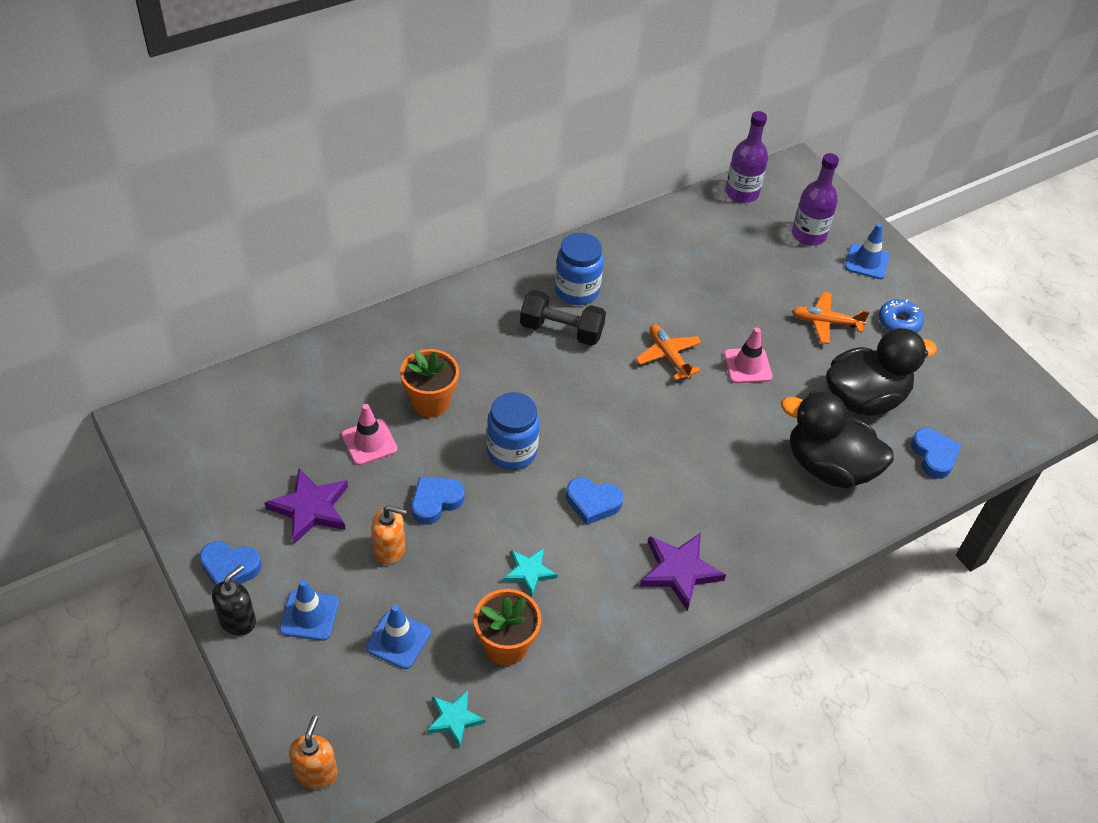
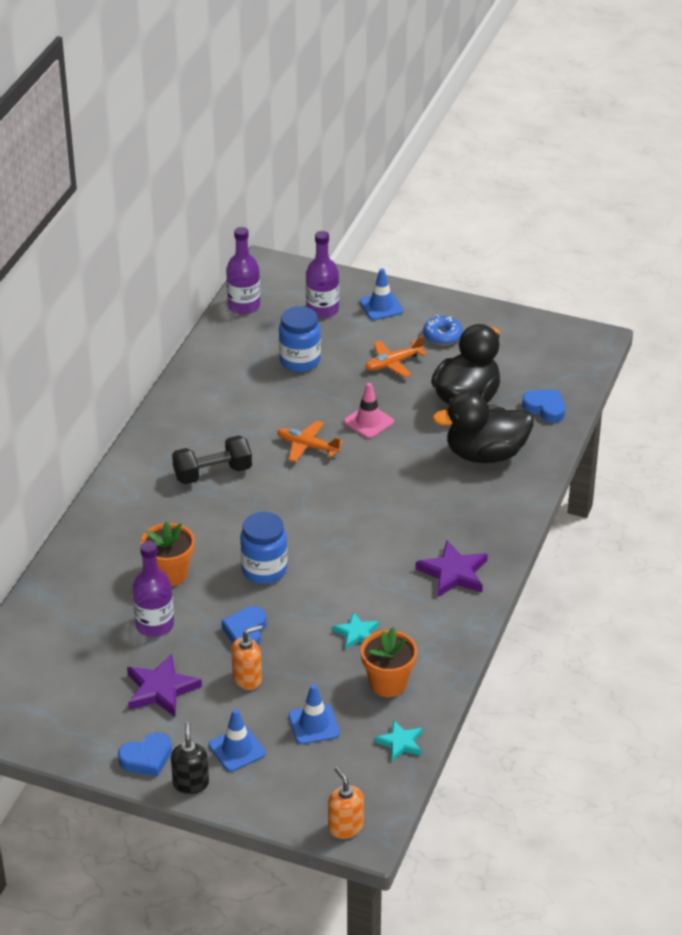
camera: 35 degrees left, 10 degrees down
pink traffic cone [341,404,397,465] -> purple bottle [132,541,174,637]
blue jar [555,233,603,305] -> blue jar moved to [279,306,321,372]
blue heart [566,477,623,525] -> none

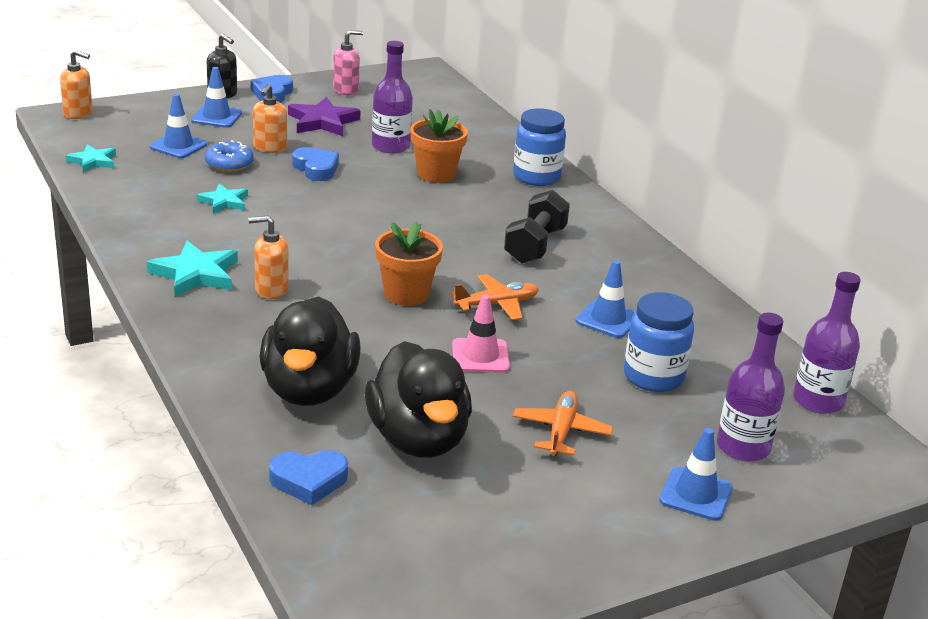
camera: 130 degrees right, 10 degrees down
blue jar [240,512,287,584] -> blue jar moved to [513,108,566,186]
orange flower pot [361,627,417,697] -> orange flower pot moved to [375,221,443,306]
purple star [416,541,488,598] -> turquoise star [147,241,238,297]
blue donut [423,315,463,345] -> blue donut moved to [205,140,254,172]
black duck [432,391,534,463] -> black duck turned 150 degrees clockwise [259,296,361,406]
none -> orange soap dispenser [249,215,288,299]
none -> pink soap dispenser [333,30,363,95]
none -> blue traffic cone [576,260,635,338]

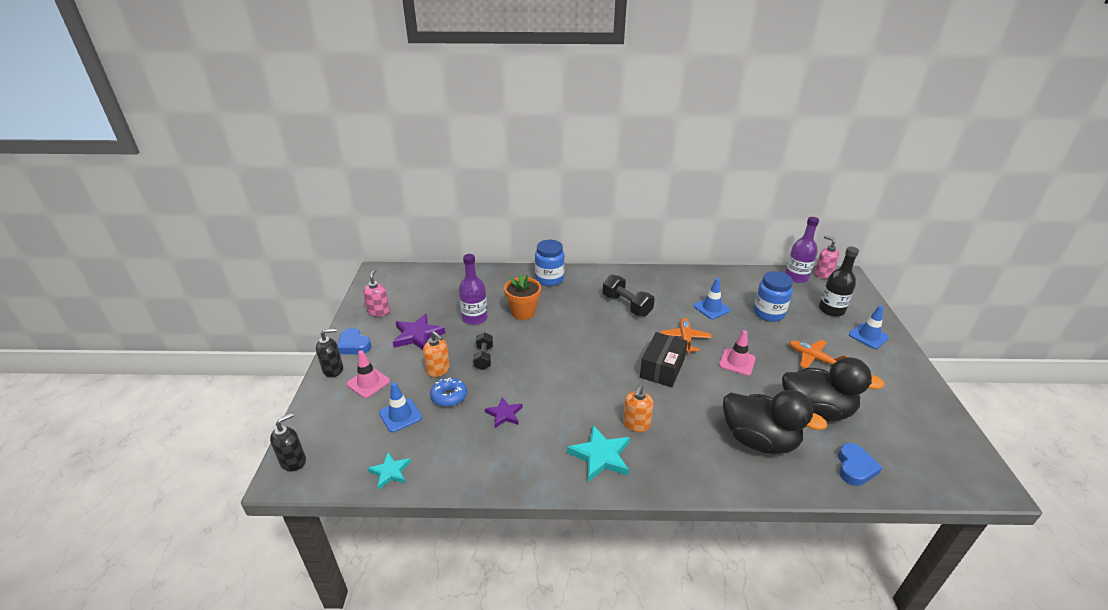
camera: 60 degrees left, 5 degrees up
orange soap dispenser [60,50,92,119] -> black soap dispenser [270,413,306,472]
blue traffic cone [191,67,242,128] -> pink traffic cone [347,350,390,398]
turquoise star [197,184,248,214] -> purple star [485,397,523,428]
blue heart [292,147,339,181] -> black dumbbell [473,332,493,370]
orange flower pot [375,221,443,306] -> black box [640,332,688,387]
purple bottle [717,313,785,462] -> black bottle [819,246,859,317]
none -> pink soap dispenser [814,236,839,279]

